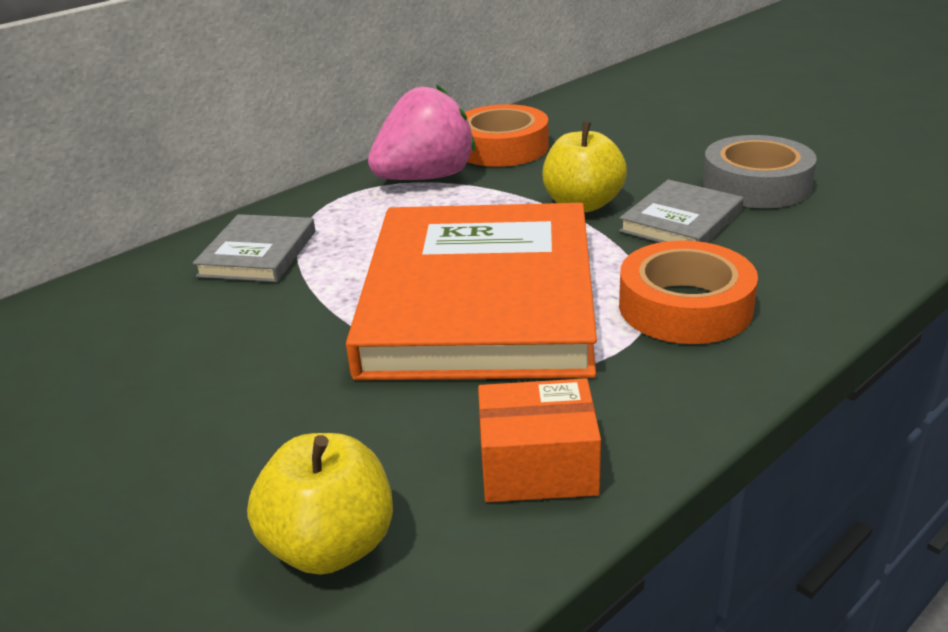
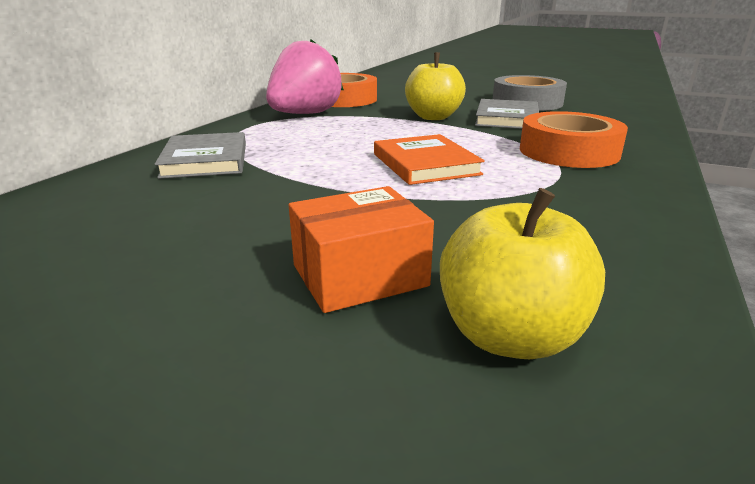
camera: 25 degrees left, 5 degrees down
orange book [346,203,597,380] -> orange book [374,134,485,185], size x0.44
orange box [478,378,601,502] -> orange box moved to [289,186,434,313]

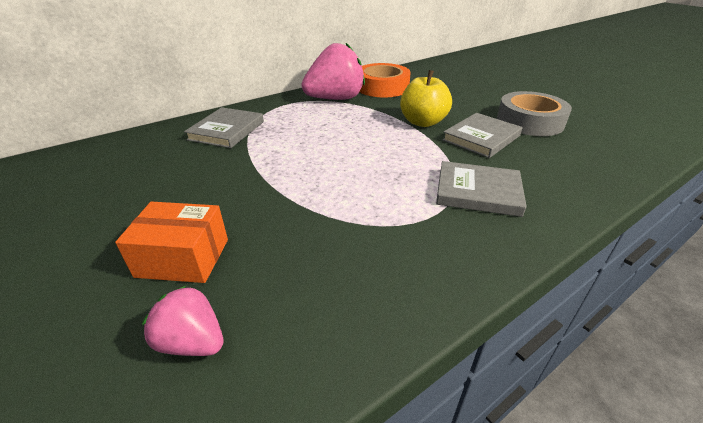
camera: 30 degrees right, 10 degrees up
orange book [374,134,485,185] -> none
yellow apple [440,188,605,359] -> pink strawberry [142,286,224,356]
orange tape [520,111,628,168] -> grey book [436,161,527,217]

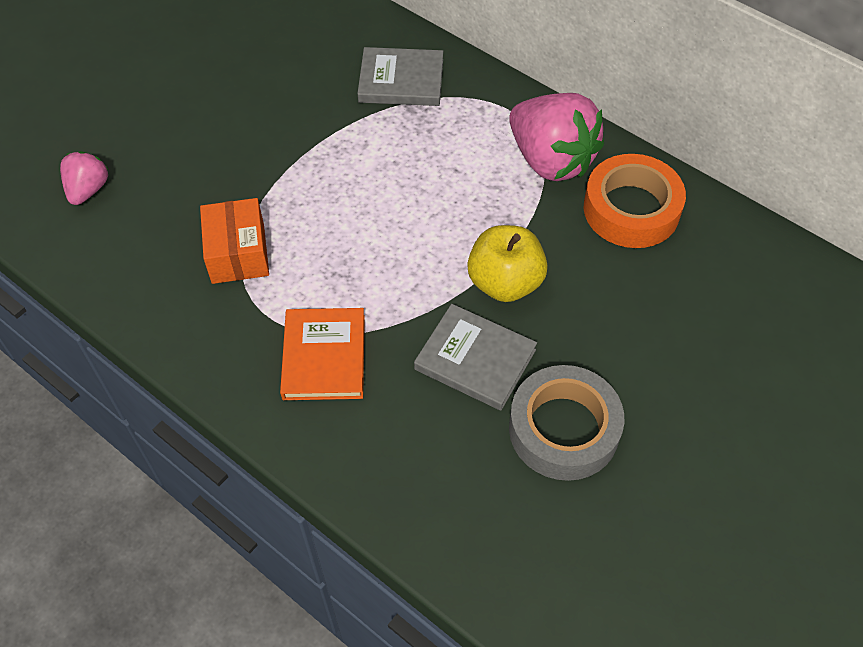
camera: 75 degrees right, 20 degrees up
orange box [115,201,228,283] -> orange box moved to [200,198,269,284]
grey book [436,161,527,217] -> orange book [280,308,365,400]

